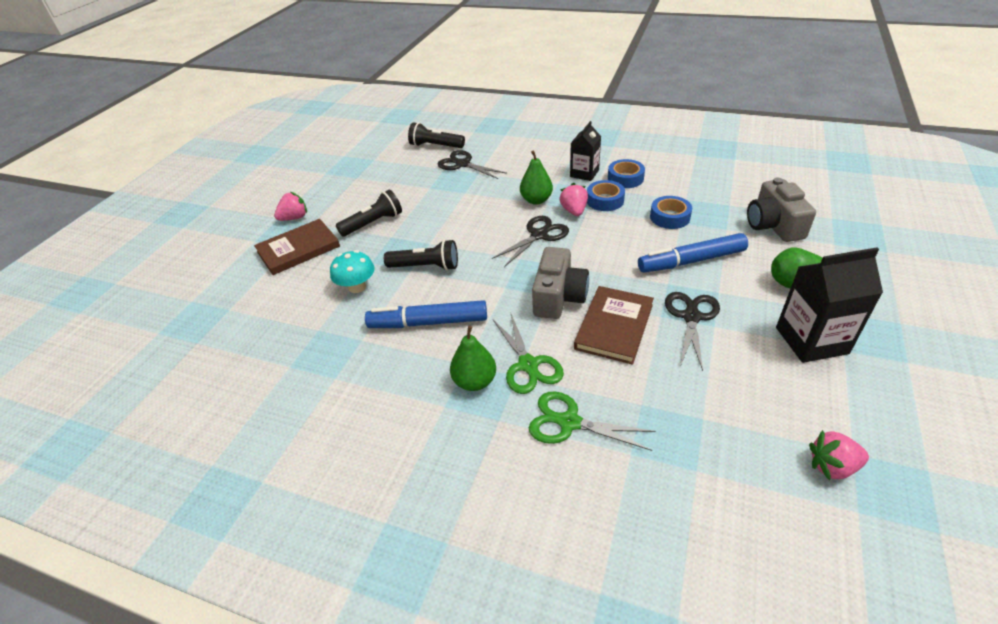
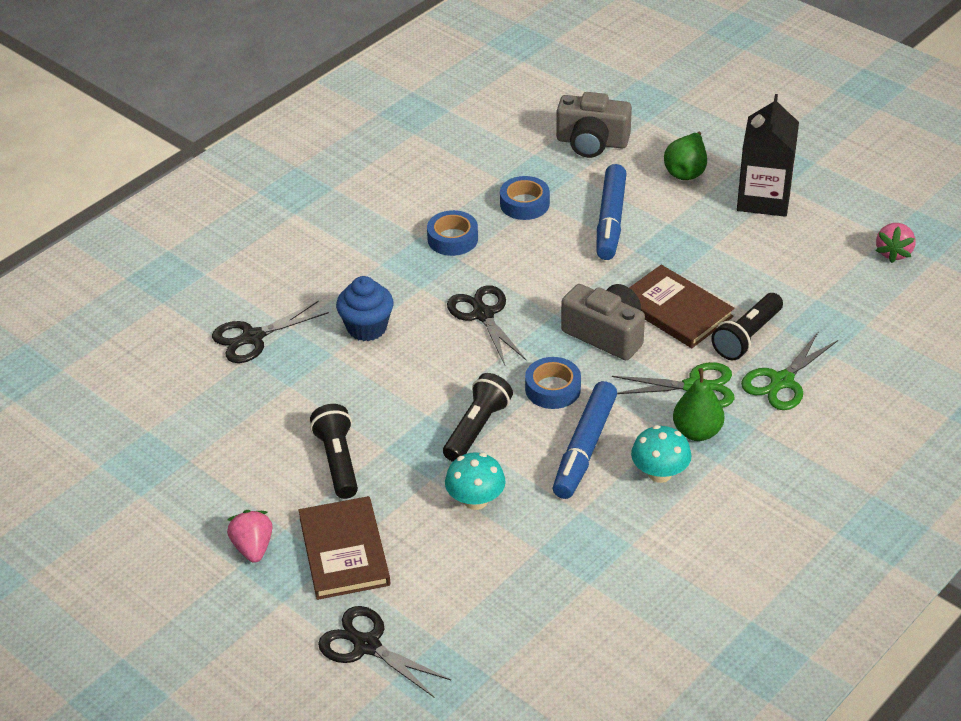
camera: 70 degrees left, 0 degrees up
black flashlight [408,122,465,148] -> black flashlight moved to [711,293,783,360]
green pear [520,150,553,205] -> none
pink strawberry [560,183,588,216] -> none
black carton [570,121,601,181] -> none
blue tape [608,159,645,188] -> blue tape moved to [525,357,581,409]
black scissors [665,292,720,371] -> black scissors moved to [318,606,451,698]
none -> blue cupcake [336,276,394,341]
none -> turquoise mushroom [631,425,691,483]

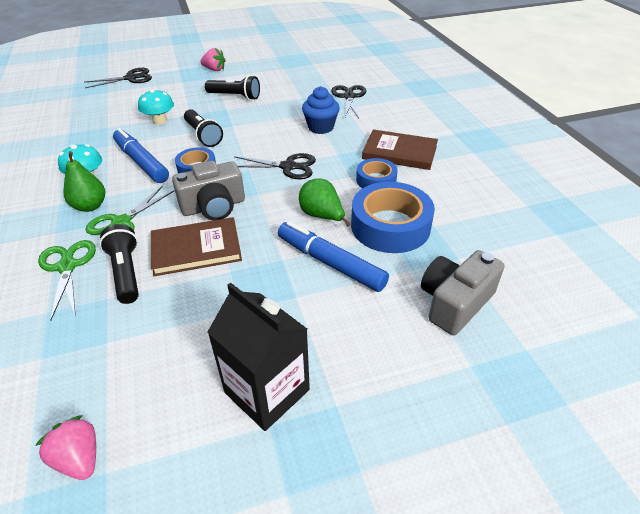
camera: 120 degrees right, 0 degrees up
brown book [299,496,390,600] -> brown book moved to [362,129,438,170]
blue tape [500,176,550,220] -> blue tape [351,182,435,253], size x1.77
green pear [664,132,707,180] -> green pear moved to [299,179,351,226]

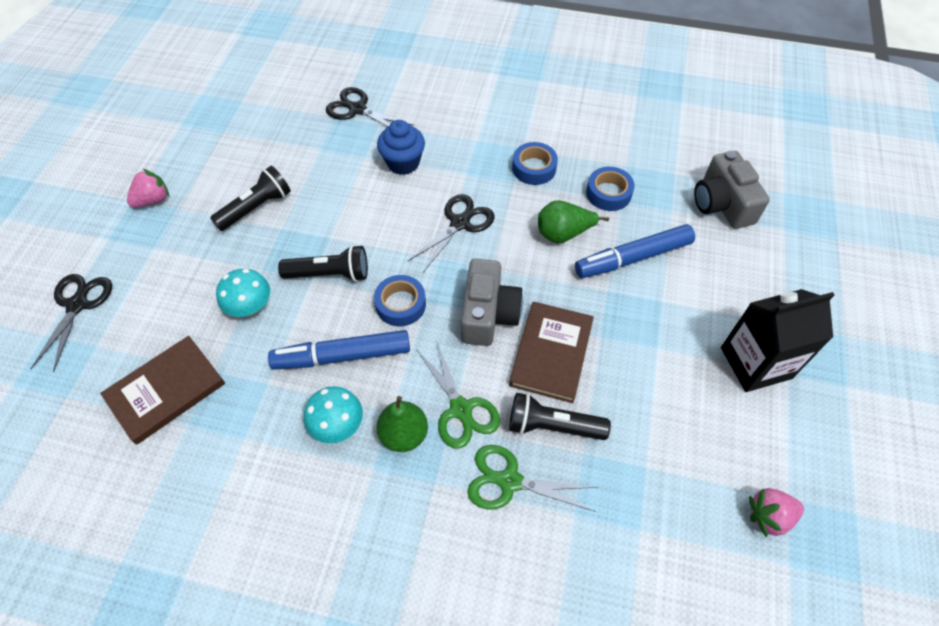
camera: 60 degrees left, 15 degrees up
blue tape [351,182,435,253] -> blue tape [586,167,635,211], size x0.56
brown book [362,129,438,170] -> brown book moved to [100,336,225,445]

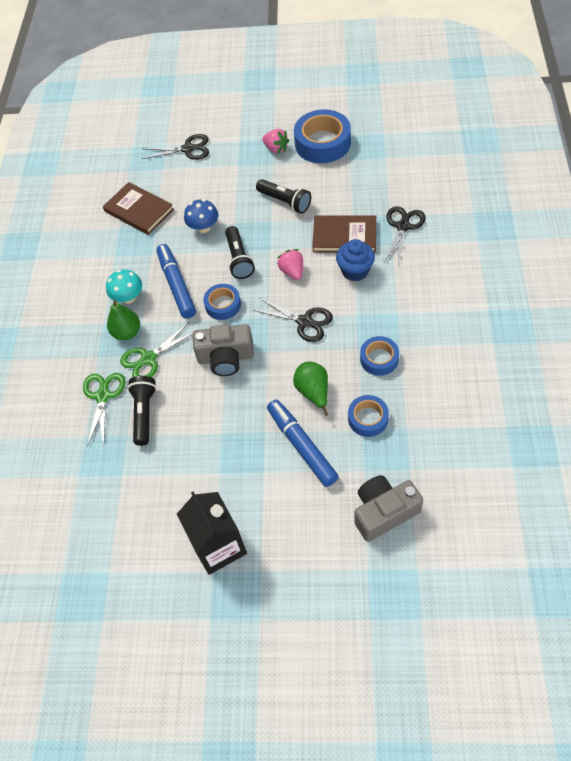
camera: 85 degrees right, 0 degrees up
turquoise mushroom [216,268,270,317] -> blue mushroom [184,199,218,233]
brown book [509,302,594,403] -> brown book moved to [312,215,376,253]
pink strawberry [749,488,804,538] -> pink strawberry moved to [277,249,303,280]
none -> blue tape [294,109,351,163]

